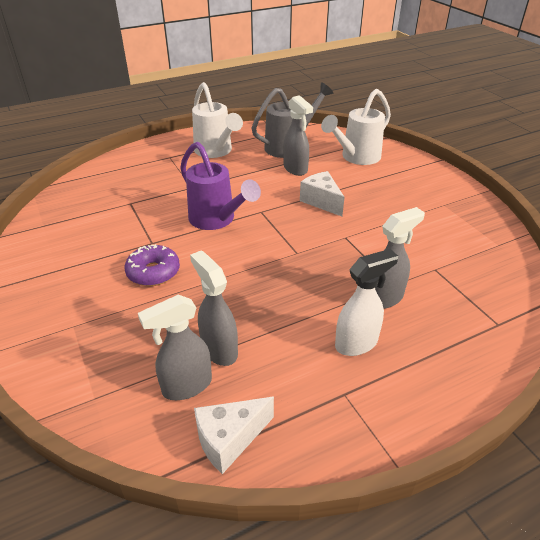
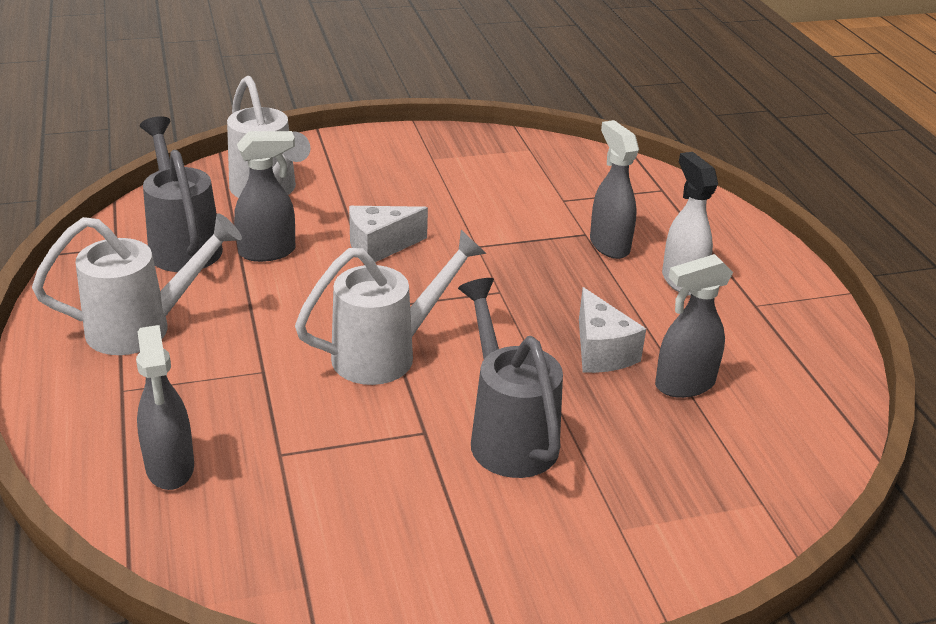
camera: 80 degrees left, 5 degrees down
purple donut [125,244,180,286] -> grey watering can [458,278,563,478]
grey spray bottle [138,294,212,400] -> grey spray bottle moved to [136,325,194,490]
purple watering can [180,142,261,230] -> white watering can [295,230,487,385]
white cheese [194,397,274,474] -> white cheese moved to [579,287,646,373]

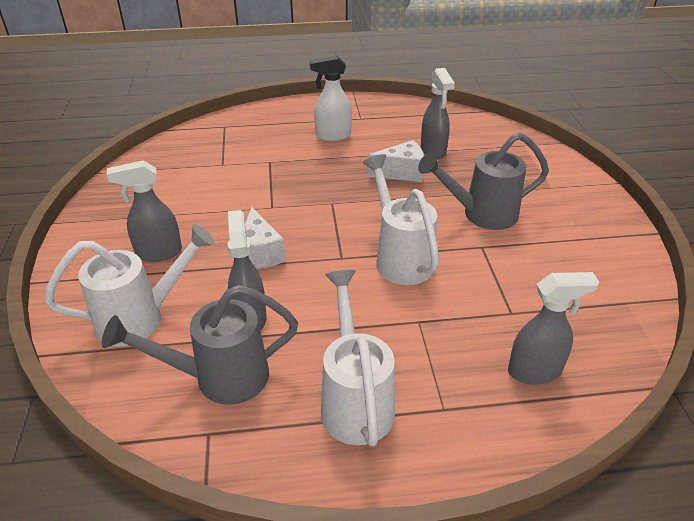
camera: 80 degrees left, 5 degrees up
grey spray bottle [590,120,639,259] -> grey spray bottle moved to [106,160,182,262]

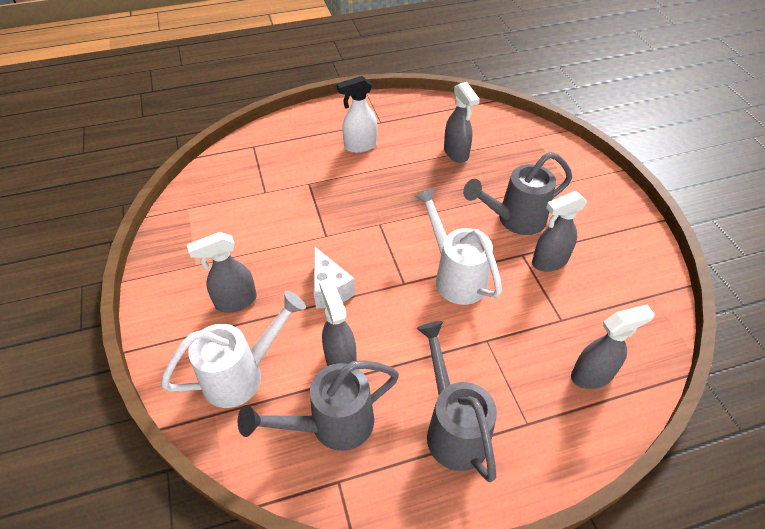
camera: 10 degrees left, 10 degrees up
white watering can [321,270,395,446] -> grey watering can [417,321,497,482]
white cheese [368,140,424,182] -> none
none -> grey spray bottle [532,191,587,272]

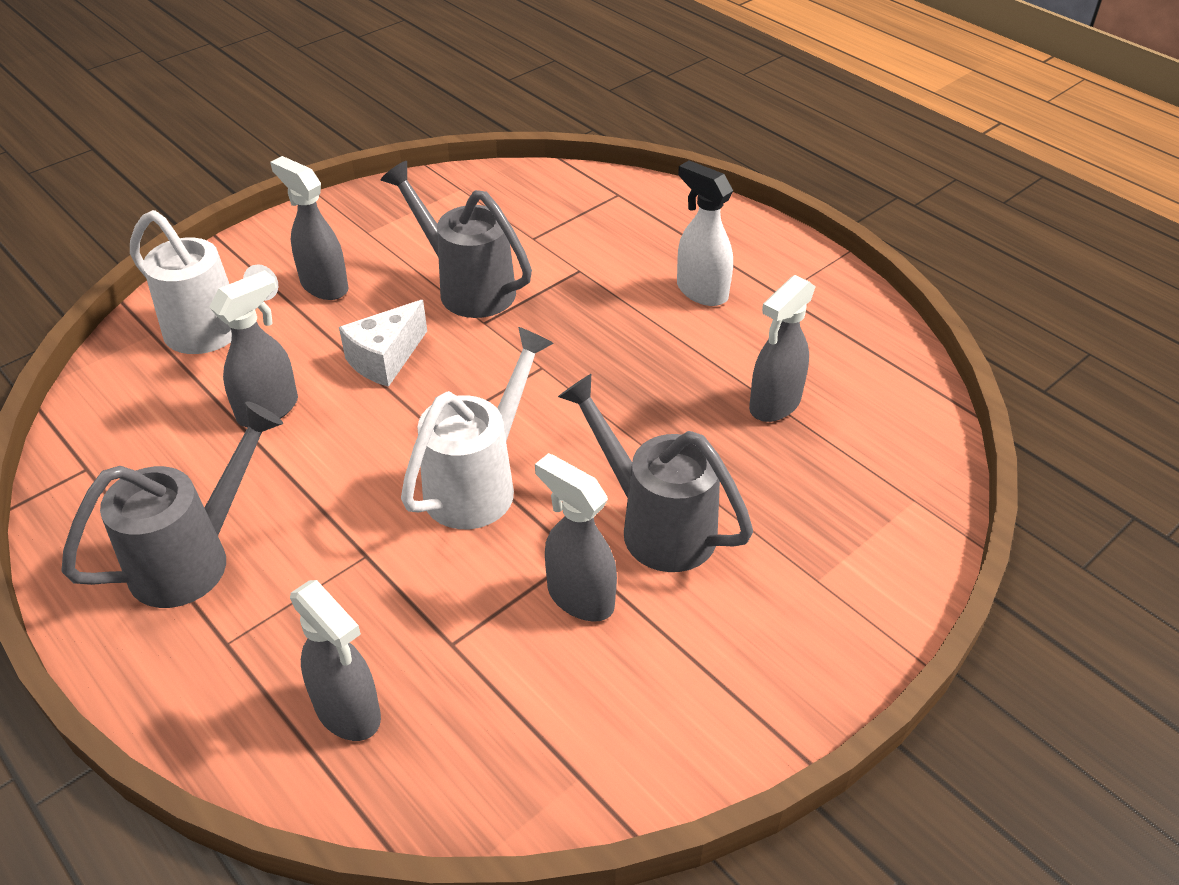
camera: 65 degrees right, 5 degrees down
grey watering can [238,360,399,451] -> grey watering can moved to [381,161,532,318]

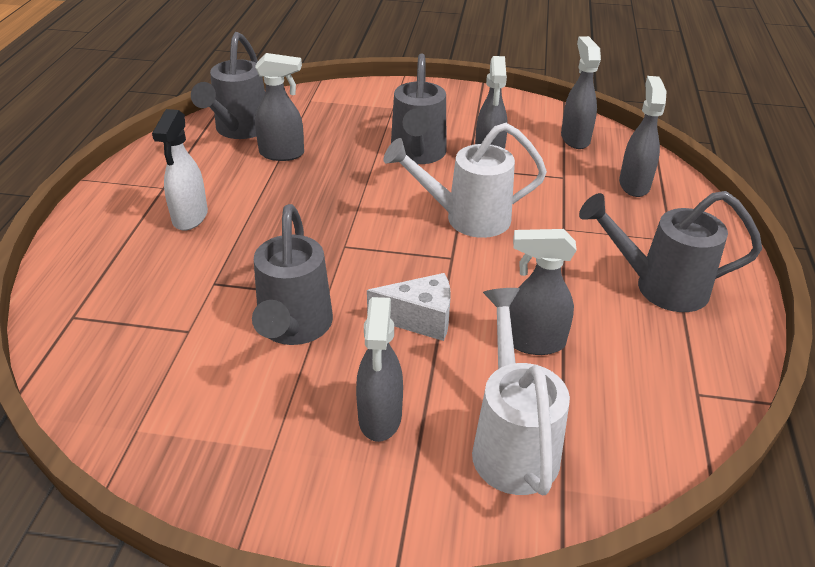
camera: 130 degrees left, 5 degrees down
none -> grey watering can [191,32,265,139]
none -> grey spray bottle [561,36,601,149]

